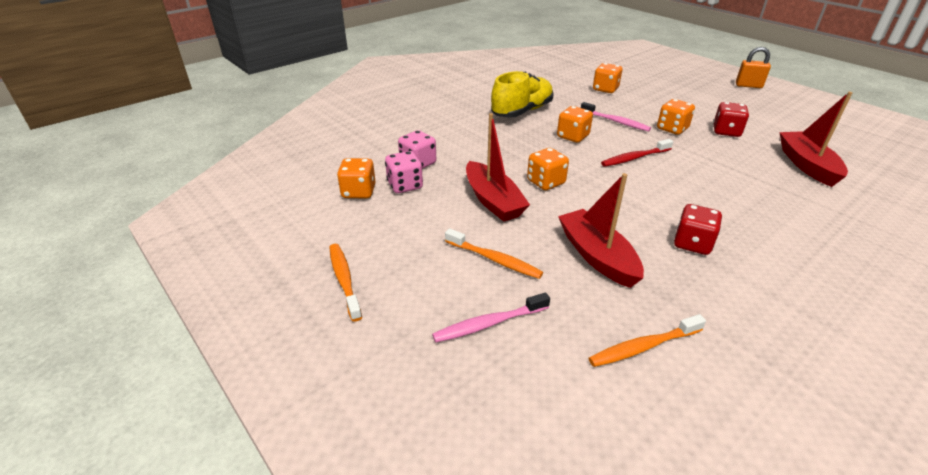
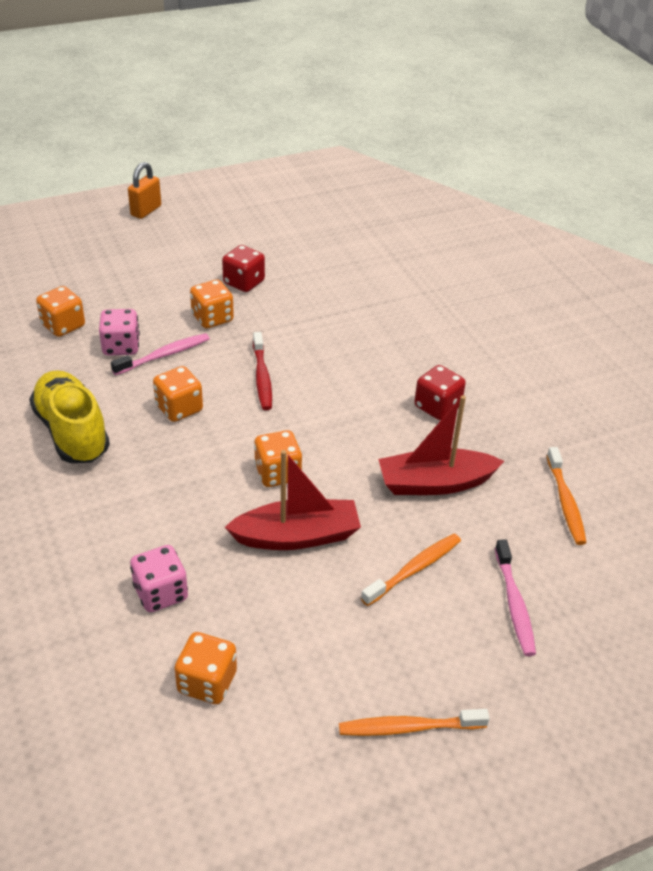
camera: 75 degrees left, 5 degrees up
pink dice [385,151,423,193] -> pink dice moved to [99,309,140,356]
red boat [780,92,852,187] -> none

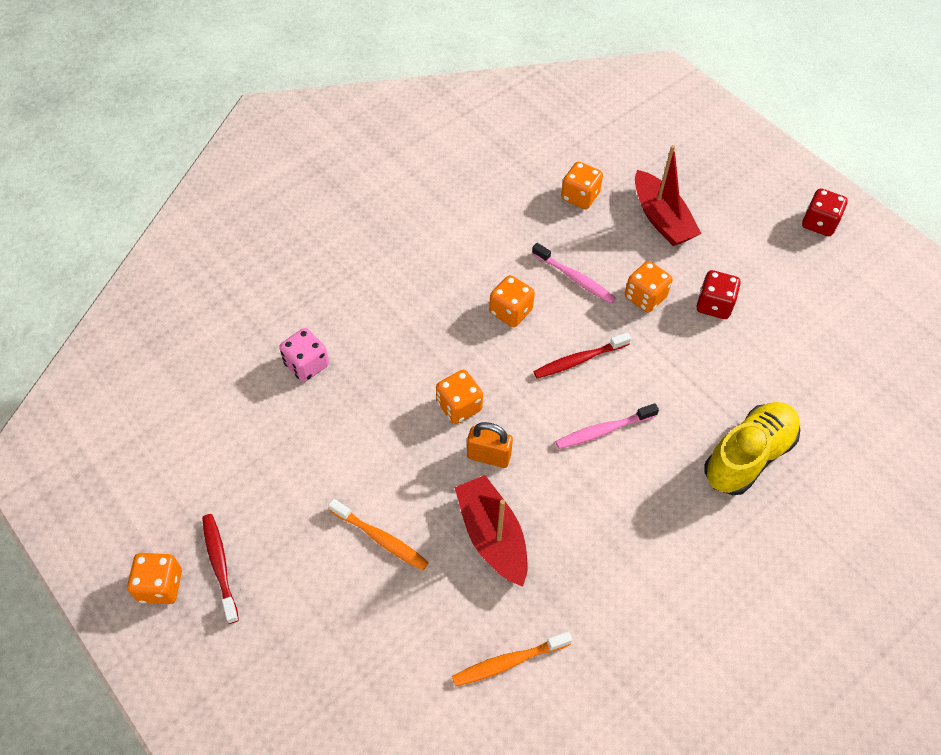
camera: 75 degrees right, 15 degrees up
yellow shoe [29,370,110,463] -> yellow shoe moved to [704,402,800,495]
pink dice [99,309,140,356] -> none
orange padlock [128,162,161,219] -> orange padlock moved to [467,422,513,468]
orange dice [174,632,237,704] -> orange dice moved to [127,553,182,604]
red boat [225,450,361,550] -> red boat moved to [635,145,702,246]
orange toothbrush [339,709,490,736] -> red toothbrush [202,514,239,624]
red dice [415,365,466,420] -> red dice moved to [802,188,848,236]
pink toothbrush [495,539,536,656] -> pink toothbrush moved to [555,403,659,449]

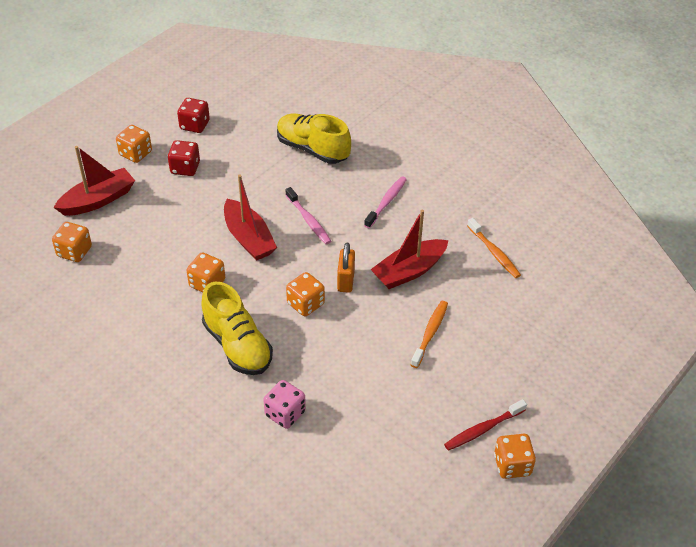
camera: 100 degrees left, 10 degrees down
pink toothbrush [532,243,616,304] -> pink toothbrush moved to [364,176,407,228]
red toothbrush [533,332,631,378] -> red boat [224,174,277,261]
orange dice [625,261,673,313] -> orange dice moved to [116,125,152,163]
red dice [802,188,848,236] -> red dice moved to [177,98,210,133]
none -> yellow shoe [201,282,273,375]

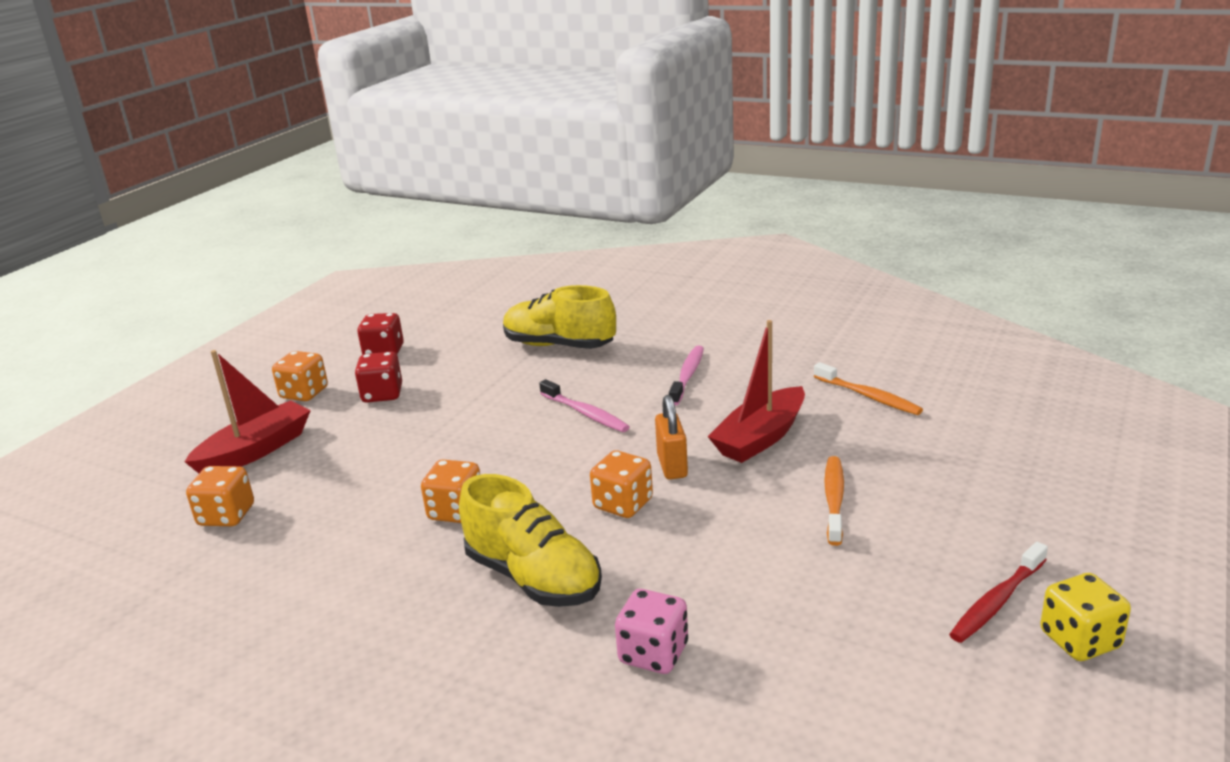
camera: 10 degrees left, 20 degrees down
red boat [224,174,277,261] -> none
orange dice [494,434,536,479] -> yellow dice [1040,573,1131,661]

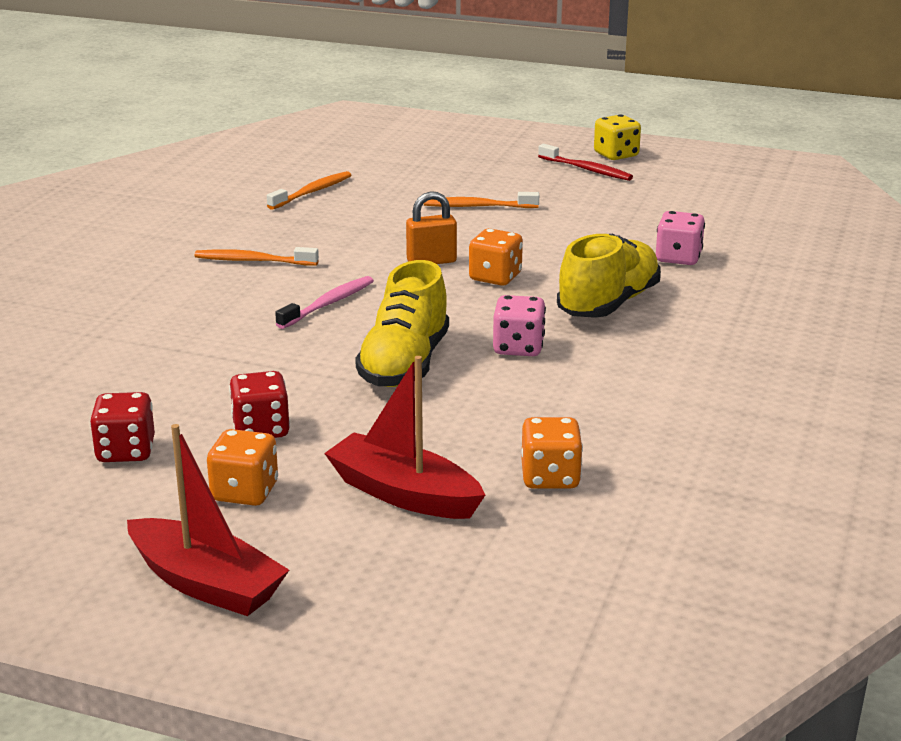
camera: 100 degrees left, 0 degrees up
orange dice [421,460,480,523] -> pink dice [493,295,546,356]
yellow shoe [503,285,616,349] -> yellow shoe moved to [355,260,449,387]
pink toothbrush [669,346,704,406] -> orange toothbrush [194,247,319,266]
red boat [707,320,805,463] -> red boat moved to [127,424,289,616]

